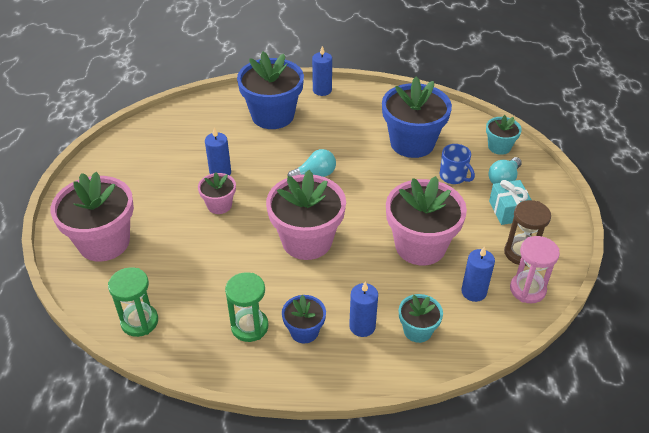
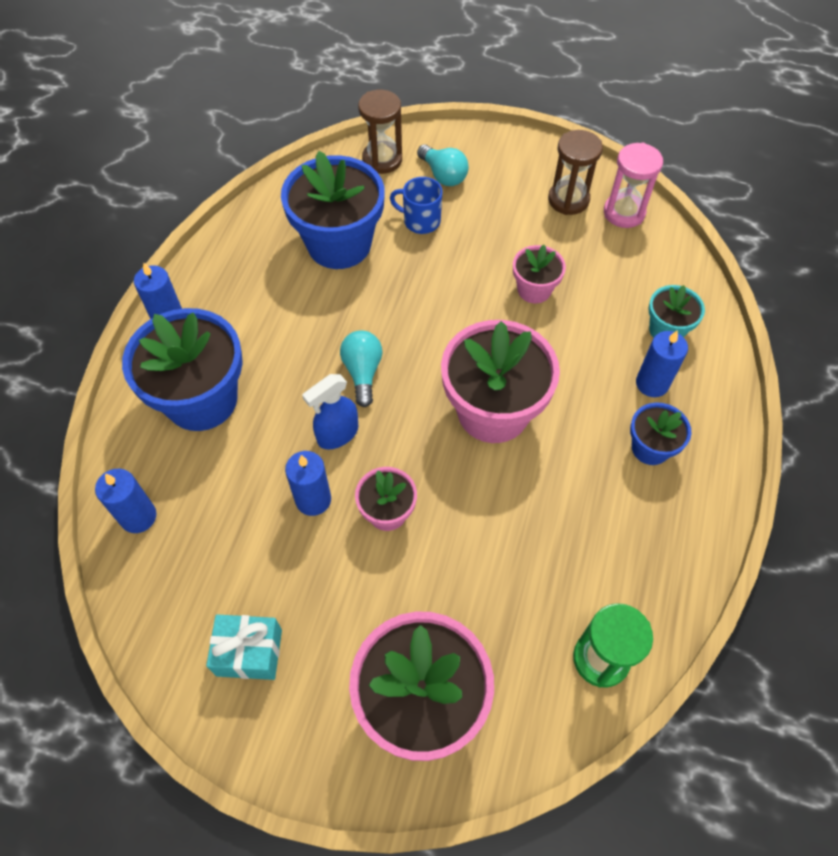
camera: 75 degrees left, 15 degrees up
green hourglass [225,272,269,342] -> none
pink flower pot [386,176,467,265] -> pink flower pot [513,245,566,303], size x0.51
blue mug [440,144,475,184] -> blue mug turned 135 degrees counterclockwise [390,177,442,234]
blue candle [461,246,495,302] -> blue candle moved to [95,469,157,533]
turquoise flower pot [486,115,522,155] -> brown hourglass [358,90,402,174]
turquoise gift [489,180,532,225] -> turquoise gift moved to [206,614,282,680]
none -> blue spray bottle [302,374,358,450]

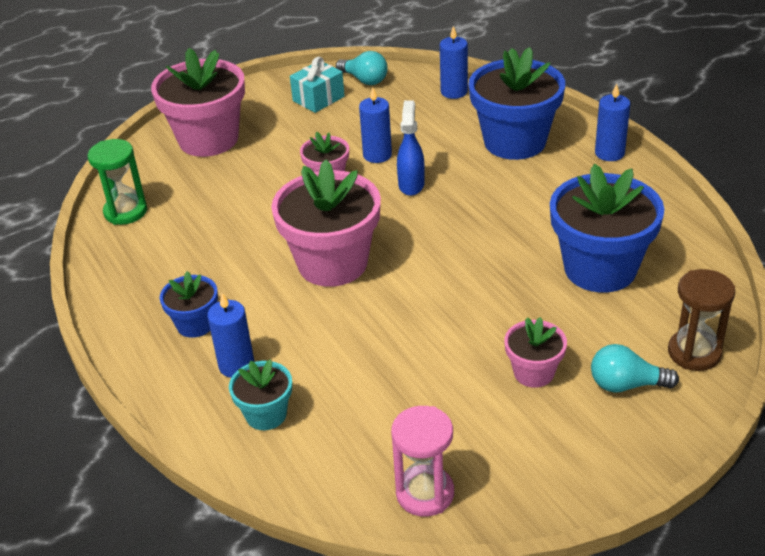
camera: 135 degrees right, 20 degrees down
turquoise light bulb [340,330,383,407] -> turquoise light bulb moved to [336,51,388,85]
blue mug [390,177,442,234] -> none
pink flower pot [513,245,566,303] -> pink flower pot moved to [504,317,567,388]
brown hourglass [548,130,603,215] -> none

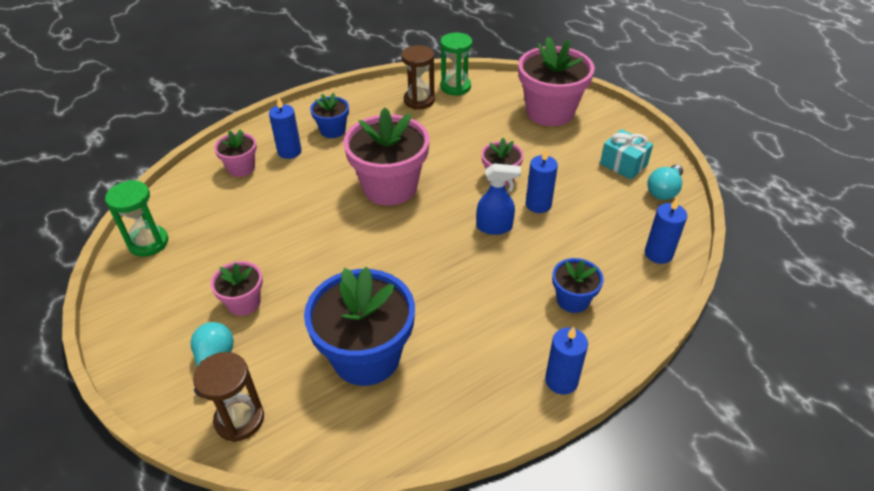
camera: 85 degrees right, 5 degrees up
turquoise flower pot [229,359,292,430] -> pink flower pot [214,129,257,177]
pink hourglass [391,406,454,517] -> green hourglass [105,180,168,257]
blue flower pot [469,47,565,160] -> blue flower pot [552,258,604,313], size x0.51
none -> brown hourglass [401,45,435,110]

